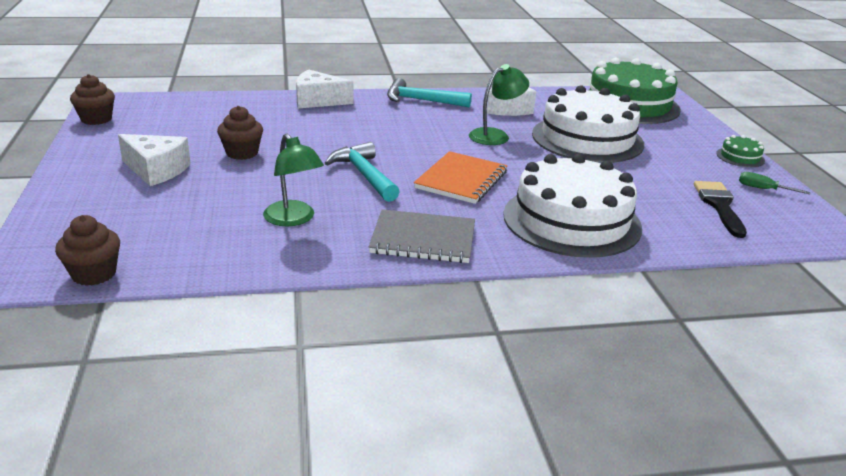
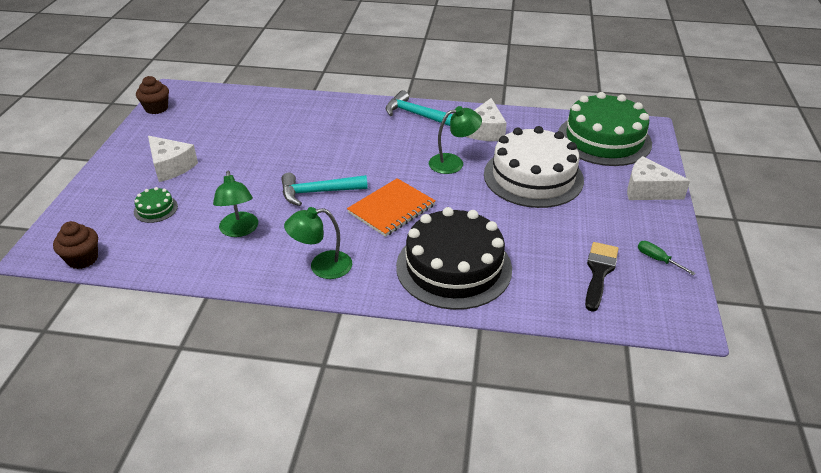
camera: 20 degrees right, 10 degrees up
brown cupcake [217,106,263,160] -> none
white cheese [296,70,354,108] -> white cheese moved to [627,156,690,200]
turquoise hammer [325,142,400,202] -> turquoise hammer turned 90 degrees counterclockwise [281,173,368,206]
grey notebook [369,209,475,263] -> green lamp [284,207,352,279]
white cake [503,154,642,258] -> black cake [396,207,512,310]
green cake [716,135,765,167] -> green cake moved to [134,187,178,223]

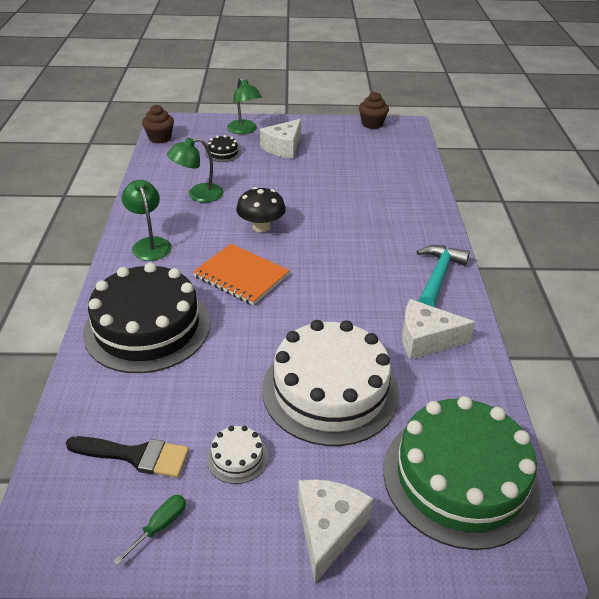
camera: 80 degrees right, 0 degrees up
green cake [134,187,178,223] -> black cake [205,135,241,162]
turquoise hammer [281,173,368,206] -> black mushroom [236,187,286,232]
green lamp [429,106,482,174] -> green lamp moved to [227,78,262,134]
none -> white cake [207,426,268,484]

